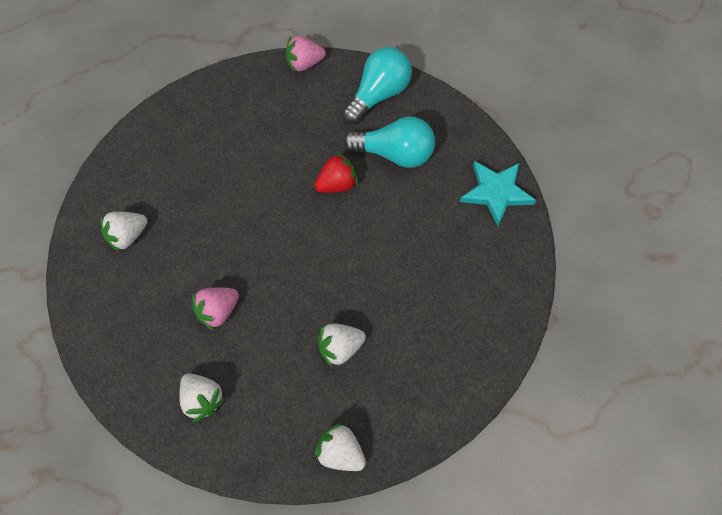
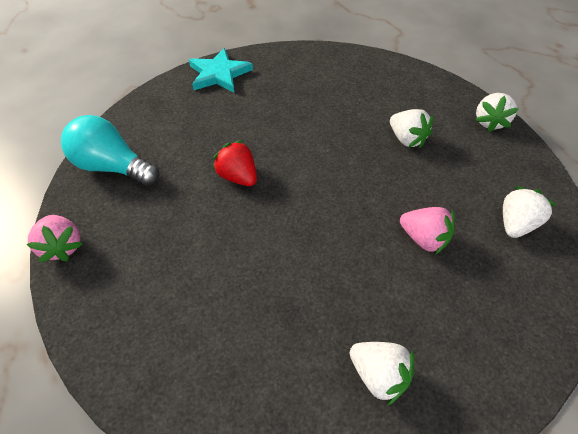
camera: 105 degrees left, 10 degrees down
turquoise light bulb [343,116,435,168] -> none

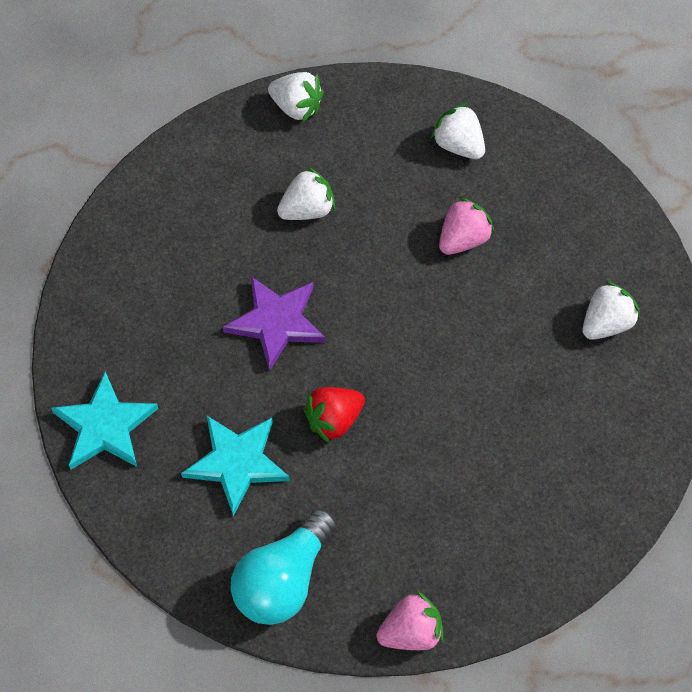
camera: 80 degrees left, 10 degrees up
none -> turquoise star [181,416,290,516]
none -> purple star [223,276,326,371]

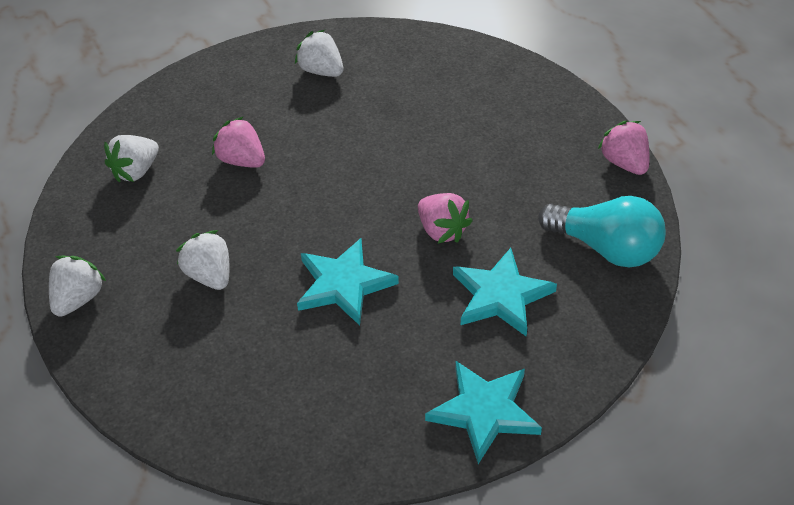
camera: 95 degrees left, 15 degrees down
purple star [223,276,326,371] -> turquoise star [297,238,399,326]
red strawberry [303,387,365,443] -> pink strawberry [418,193,473,244]

